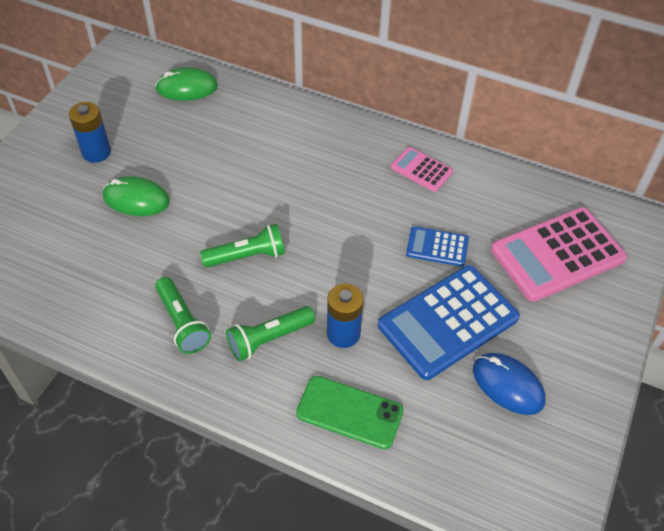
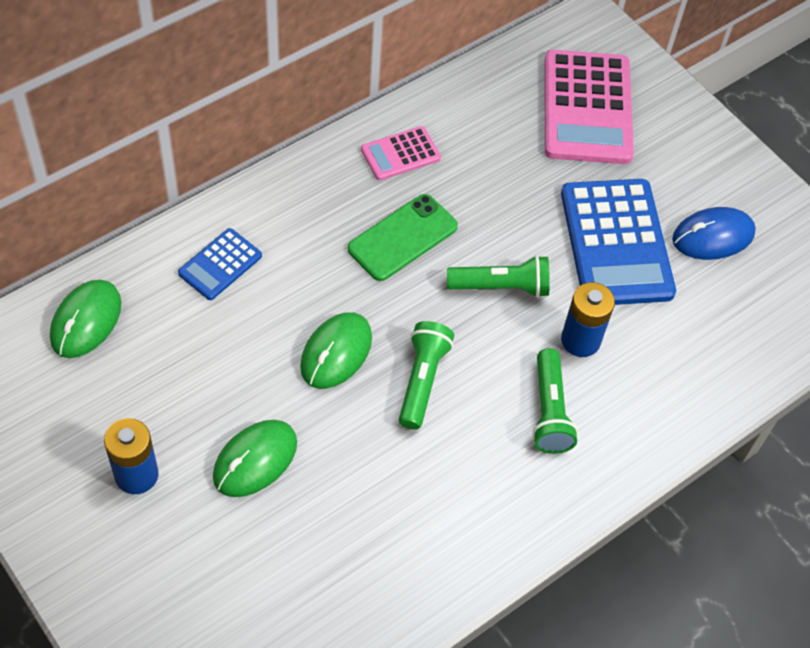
camera: 65 degrees left, 5 degrees up
green flashlight [155,277,211,354] -> green flashlight moved to [447,255,550,298]
green phone [296,376,404,449] -> green phone moved to [348,194,458,281]
blue calculator [406,226,469,267] -> blue calculator moved to [178,228,262,300]
none -> green mouse [300,313,372,389]

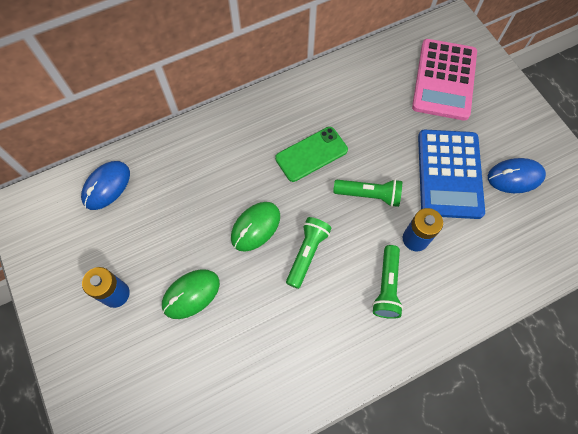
camera: 15 degrees right, 10 degrees up
green mouse [50,280,121,358] -> blue mouse [81,161,130,210]
blue calculator [178,228,262,300] -> none
pink calculator [361,126,441,181] -> none

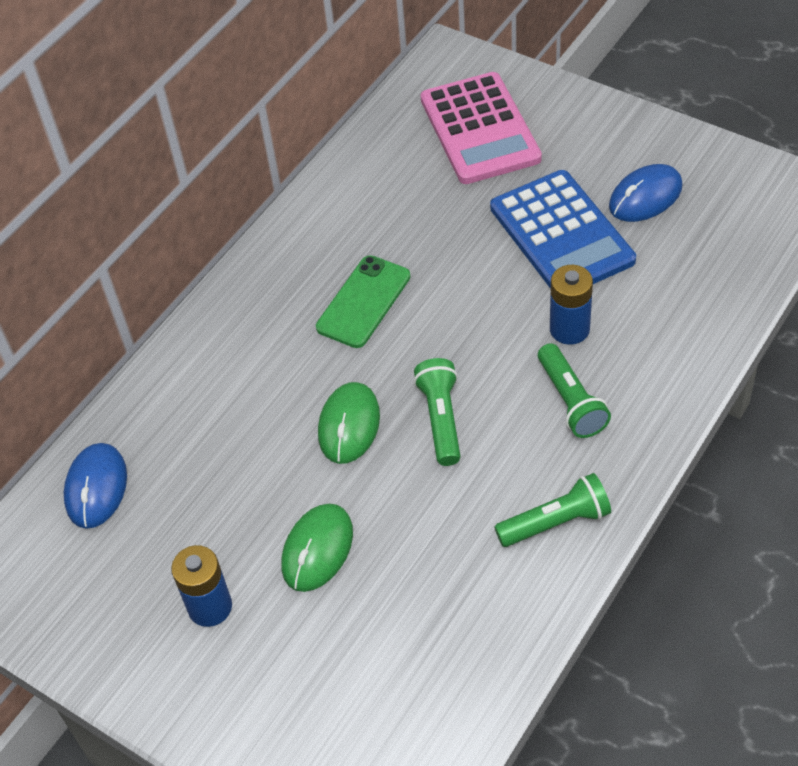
camera: 25 degrees left, 15 degrees down
green flashlight [333,179,402,207] -> green flashlight moved to [494,473,611,547]

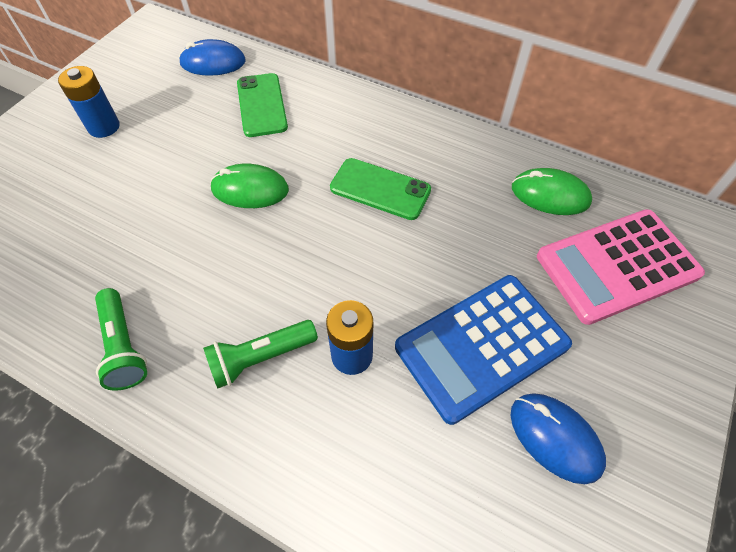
camera: 80 degrees right, 5 degrees up
green mouse [281,504,353,592] -> green mouse moved to [512,168,592,215]
green flashlight [414,358,461,466] -> none
none -> green phone [237,73,288,137]

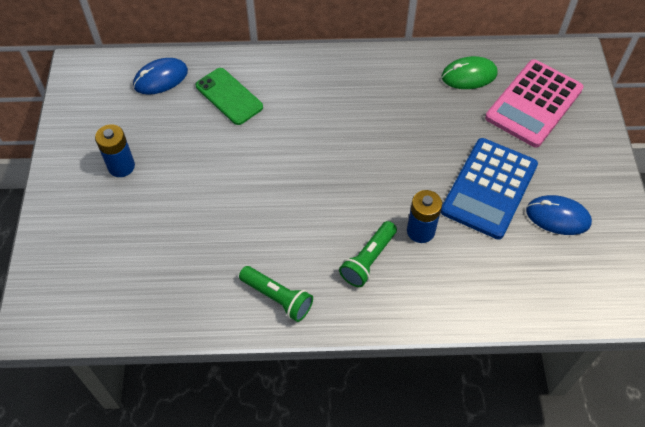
camera: 30 degrees left, 0 degrees up
green mouse [210,163,289,208] -> none
green phone [330,158,431,220] -> none

